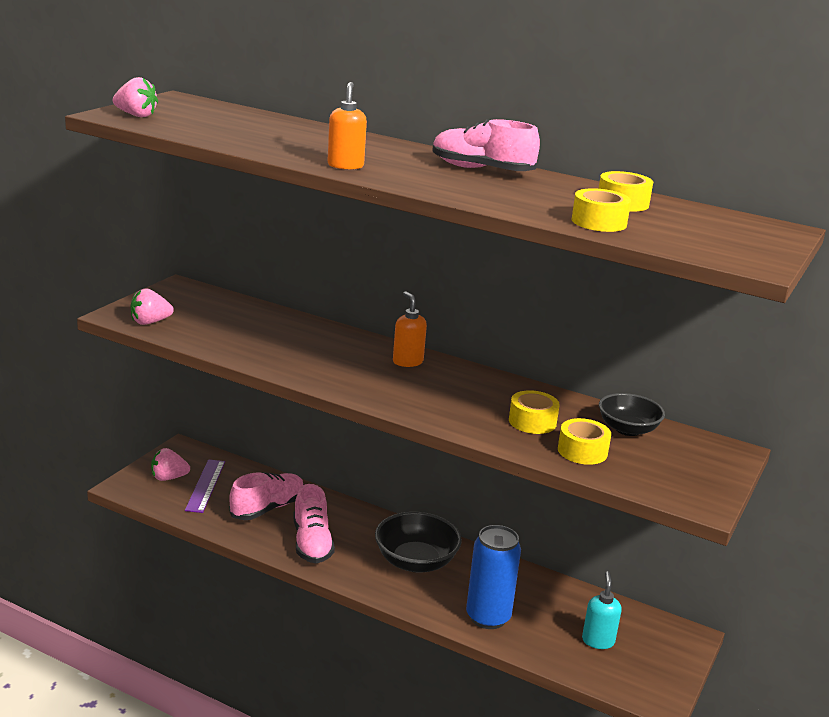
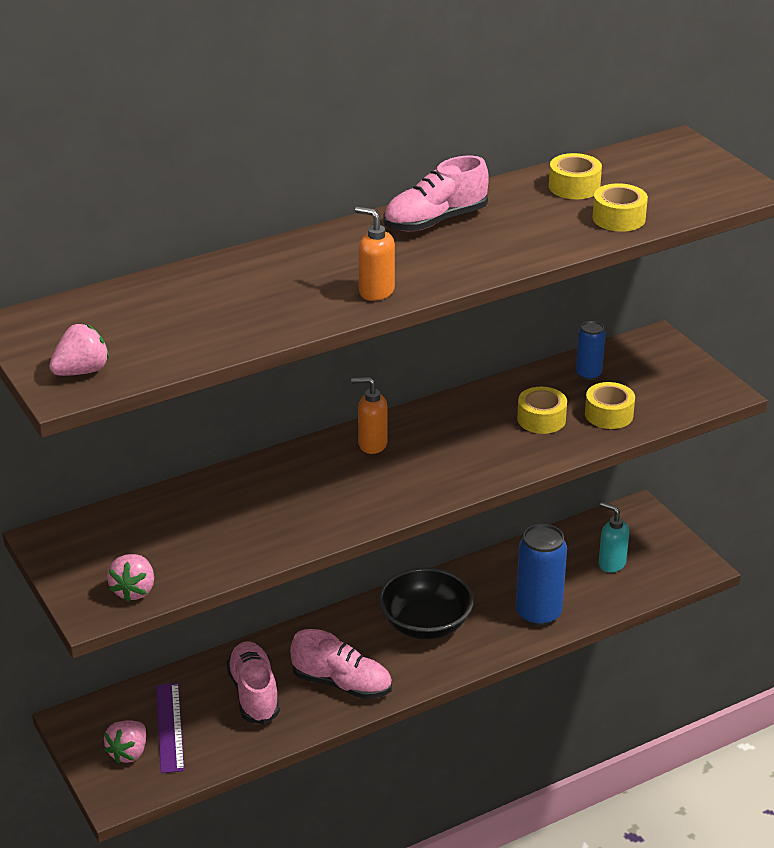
camera: 55 degrees left, 10 degrees up
purple ruler [185,459,225,513] -> purple ruler turned 45 degrees clockwise [156,683,184,773]
black bowl [599,393,665,436] -> blue can [576,321,606,380]

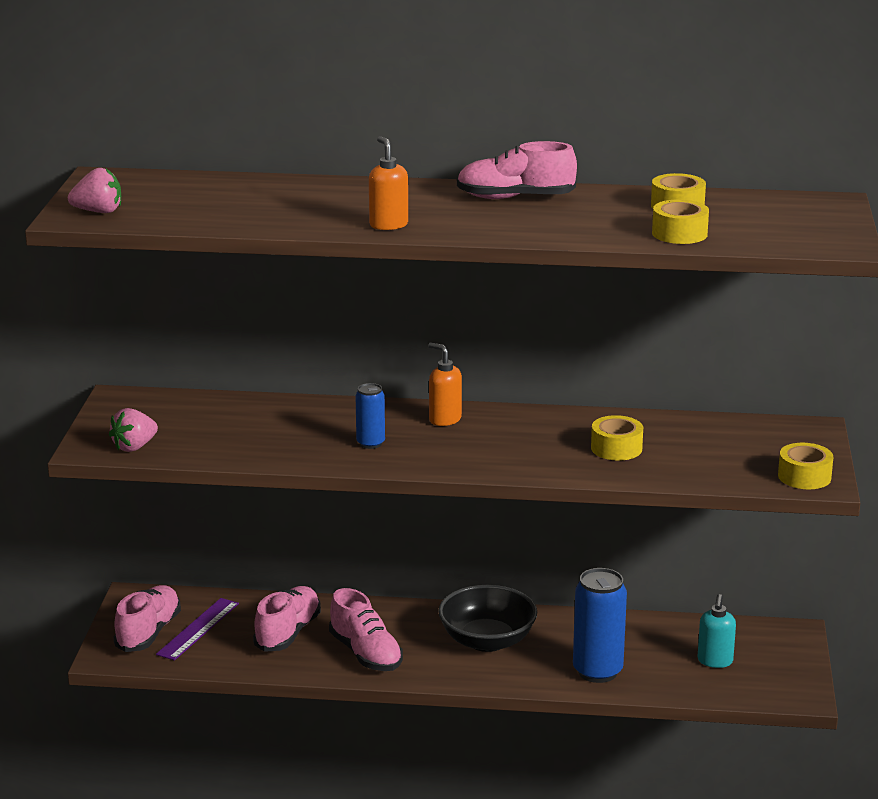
camera: 35 degrees right, 10 degrees down
pink strawberry [104,720,146,764] -> pink shoe [114,585,181,652]
blue can [576,321,606,380] -> blue can moved to [356,383,385,449]
yellow tape [585,382,635,429] -> yellow tape moved to [778,443,833,489]
turquoise soap dispenser [599,502,629,573] -> turquoise soap dispenser turned 150 degrees counterclockwise [698,594,736,668]

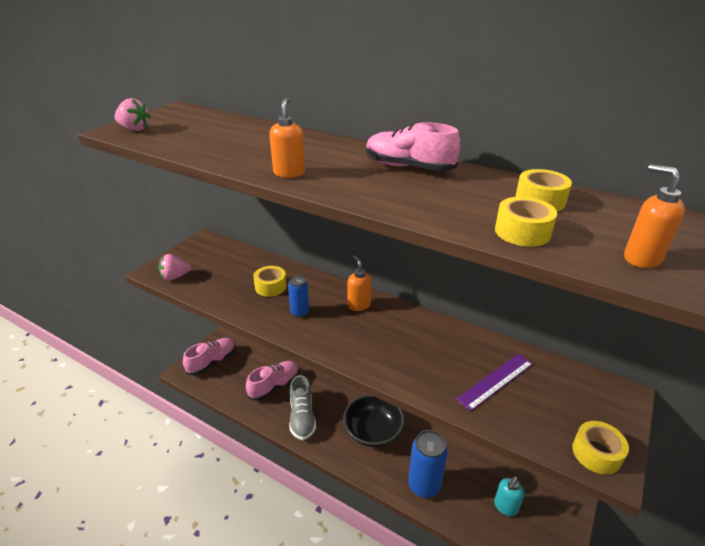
camera: 25 degrees right, 10 degrees up
purple ruler [156,598,239,661] -> purple ruler moved to [456,354,533,411]
pink shoe [329,588,403,671] -> grey shoe [289,375,316,440]
yellow tape [591,415,643,460] -> yellow tape moved to [253,266,287,297]
none -> orange soap dispenser [624,164,685,268]

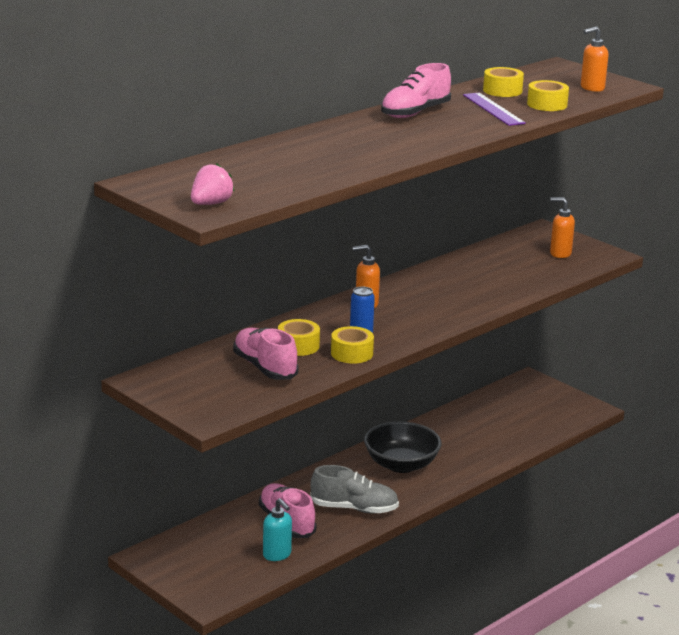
camera: 75 degrees left, 10 degrees down
pink strawberry [158,254,191,280] -> none
pink shoe [183,338,236,376] -> pink shoe moved to [233,328,299,380]
orange soap dispenser [270,98,305,178] -> orange soap dispenser moved to [550,198,575,258]
blue can [408,430,448,498] -> none
purple ruler [456,354,533,411] -> purple ruler moved to [463,93,526,126]
turquoise soap dispenser [494,476,525,516] -> turquoise soap dispenser moved to [263,498,292,561]
yellow tape [572,421,629,474] -> yellow tape moved to [331,326,374,364]

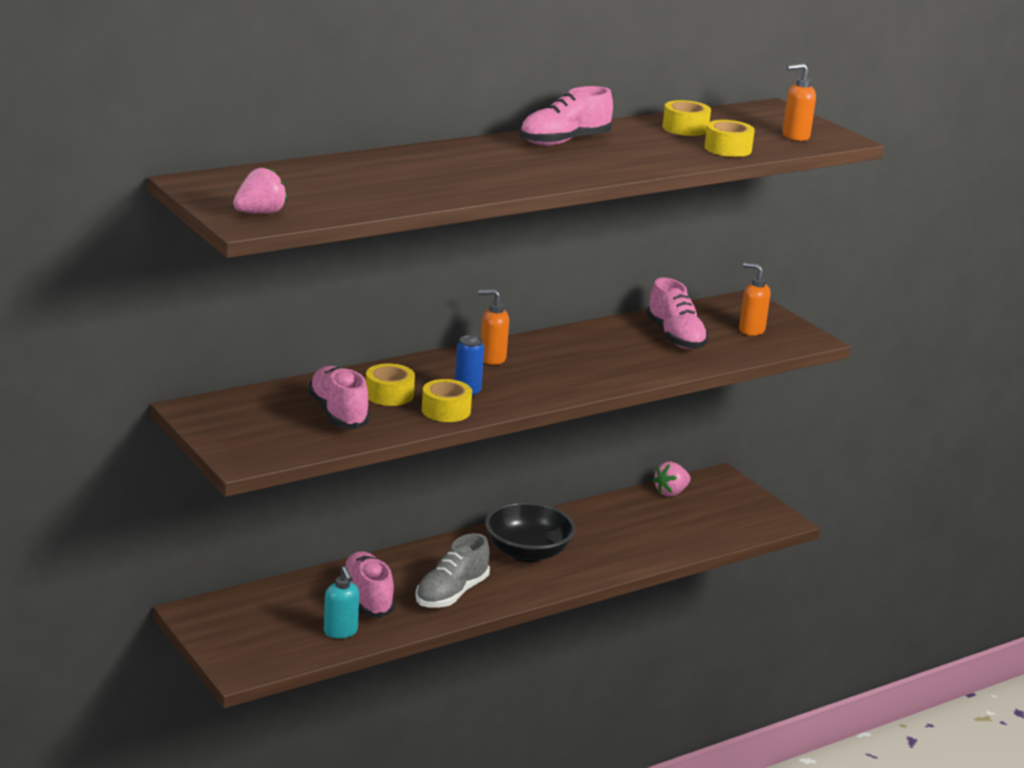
camera: 10 degrees right, 0 degrees up
grey shoe [310,465,399,514] -> grey shoe turned 105 degrees clockwise [415,533,490,608]
purple ruler [463,93,526,126] -> none
none -> pink shoe [646,278,709,349]
none -> pink strawberry [653,462,691,496]

